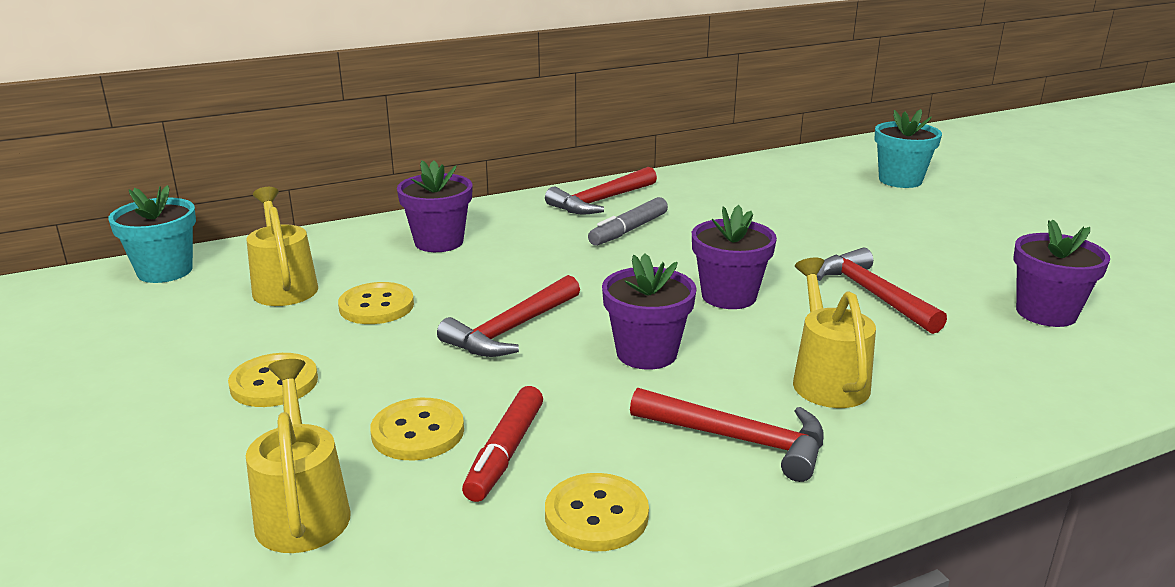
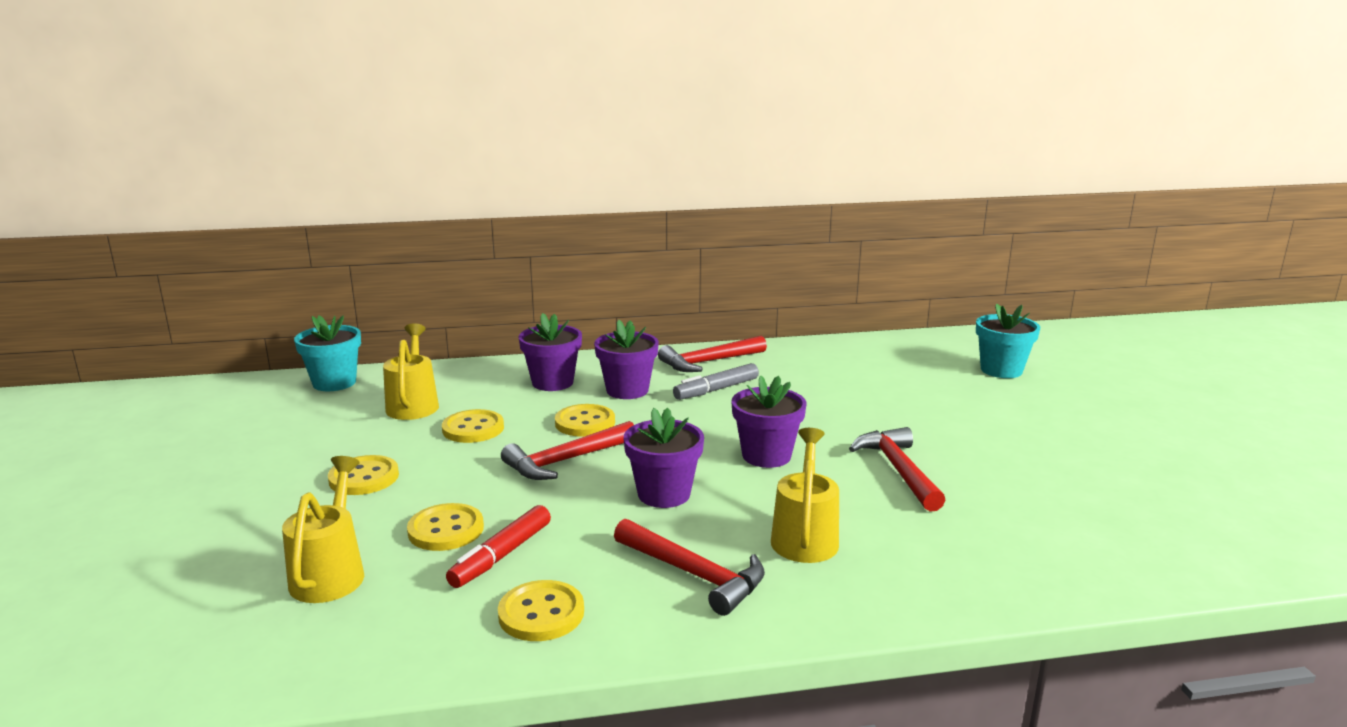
camera: 15 degrees right, 5 degrees down
purple flower pot [1013,219,1110,327] -> purple flower pot moved to [594,320,659,399]
none -> yellow button [555,404,615,437]

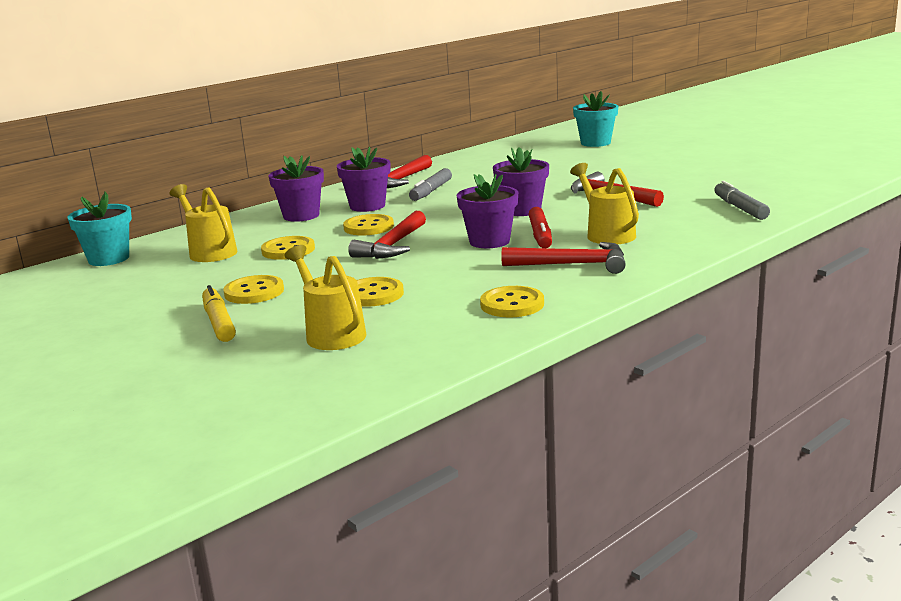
camera: 30 degrees left, 0 degrees up
red marker [446,505,551,588] -> red marker moved to [529,207,552,248]
none -> yellow marker [202,285,236,342]
none -> grey marker [714,181,770,220]

